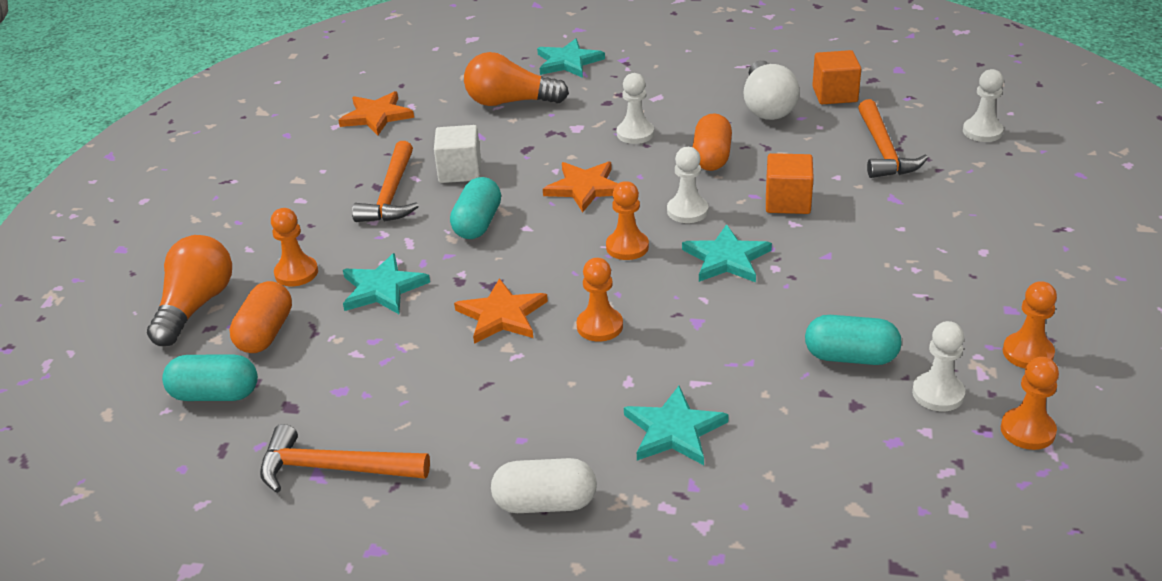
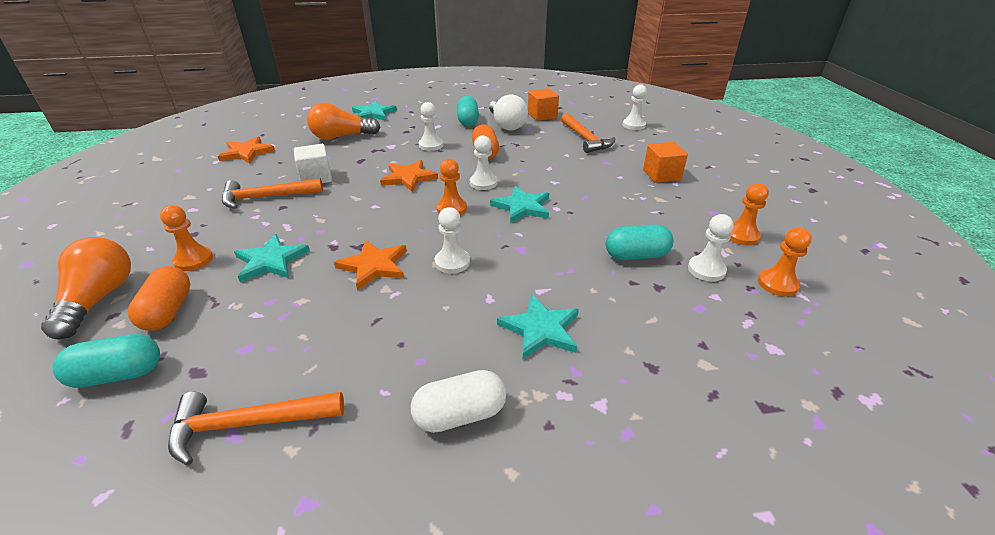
camera: 20 degrees left, 0 degrees up
orange hammer [352,141,419,222] -> orange hammer turned 90 degrees clockwise [222,179,323,209]
turquoise capsule [450,177,501,239] -> turquoise capsule moved to [457,96,479,126]
orange pawn [577,258,623,342] -> white pawn [434,207,470,274]
orange cube [766,153,814,214] -> orange cube moved to [643,142,688,183]

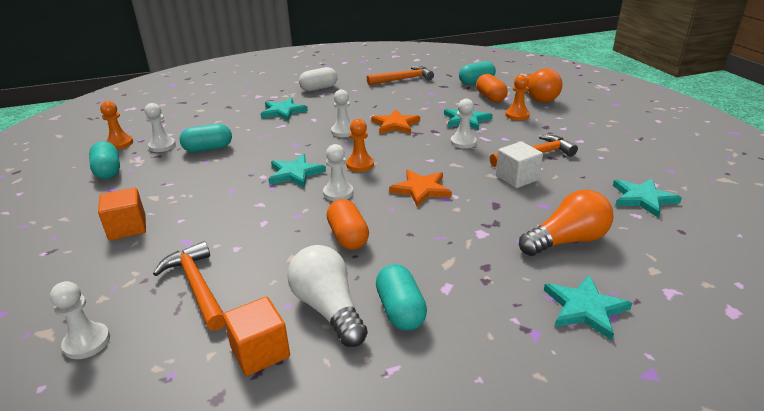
camera: 170 degrees right, 5 degrees down
orange star [218,137,275,164] -> turquoise star [613,179,682,218]
white pawn [419,102,443,151] -> white pawn moved to [451,99,477,149]
orange pawn [730,183,769,245] -> turquoise capsule [89,141,120,179]

